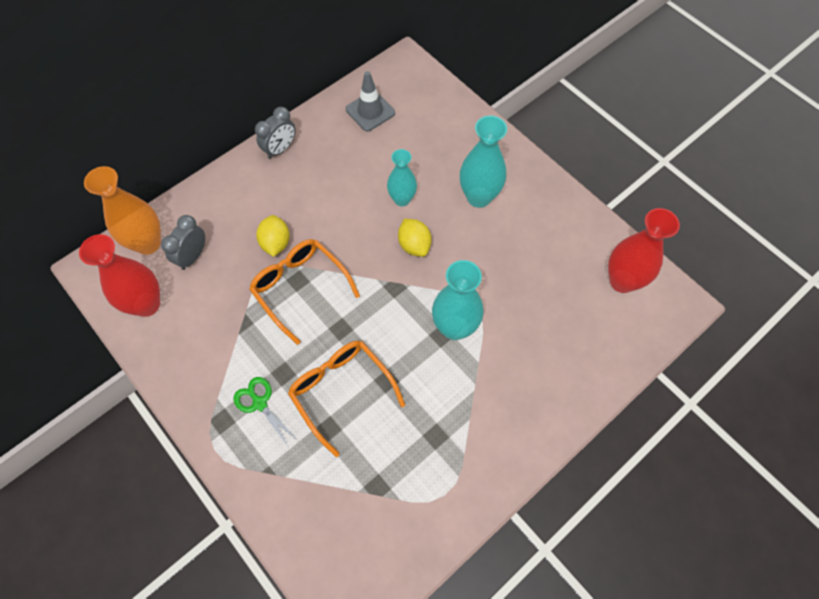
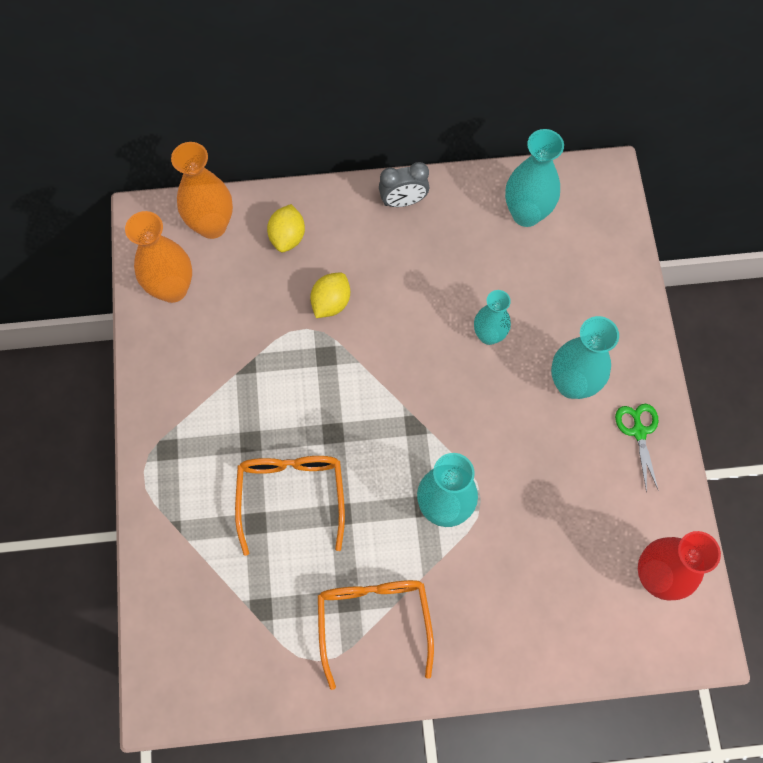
camera: 35 degrees right, 5 degrees up
red vase [79,234,160,317] -> orange vase [125,211,192,303]
grey clock [161,215,205,270] -> none
green scissors [233,377,297,446] -> green scissors moved to [615,404,659,492]
orange glasses [249,239,360,345] -> orange glasses moved to [318,580,434,690]
grey traffic cone [346,71,395,131] -> turquoise vase [505,129,564,227]
yellow lemon [398,219,432,257] -> yellow lemon moved to [267,204,305,252]

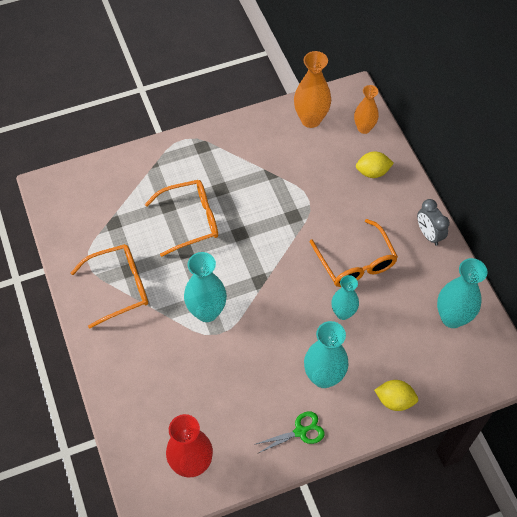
camera: 75 degrees right, 10 degrees down
orange vase [171,142,233,239] -> orange vase [354,85,379,134], size x0.65
yellow lemon [310,273,350,318] -> yellow lemon moved to [374,380,418,411]
none -> orange glasses [310,219,398,287]

